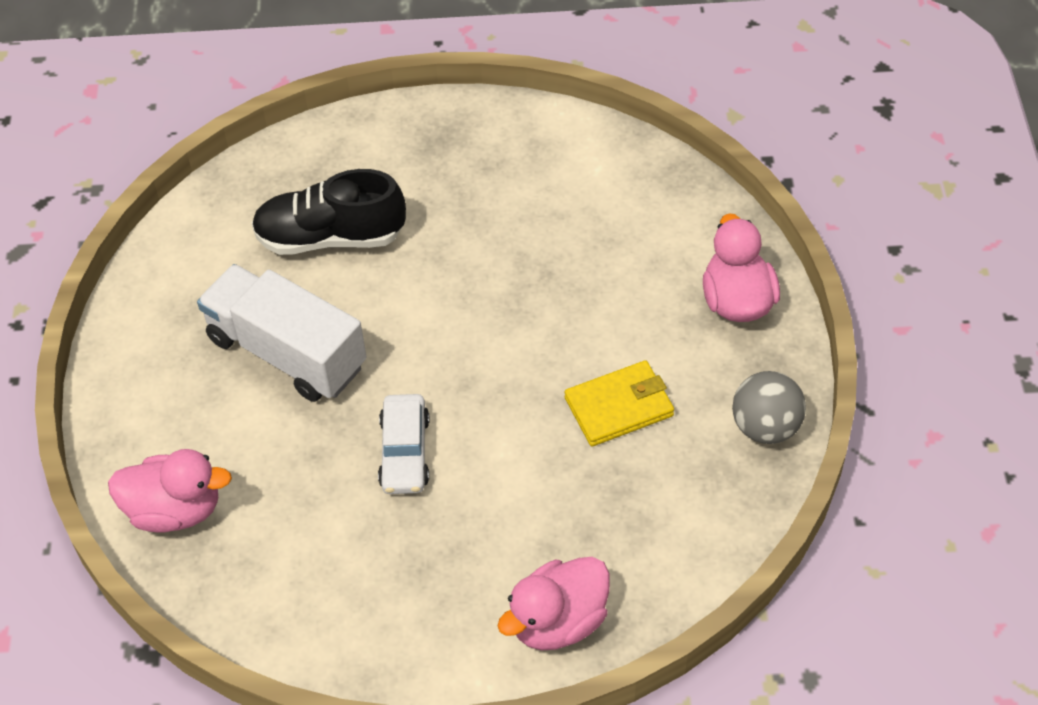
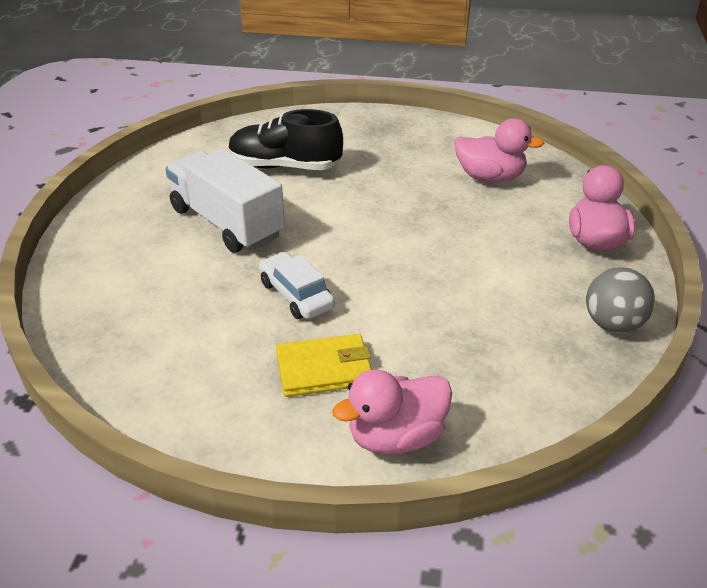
camera: 10 degrees right, 15 degrees down
pink duck [108,449,232,533] -> pink duck moved to [454,118,545,183]
white car [378,394,430,494] -> white car turned 135 degrees clockwise [259,252,335,319]
yellow wallet [565,360,674,446] -> yellow wallet moved to [276,334,372,397]

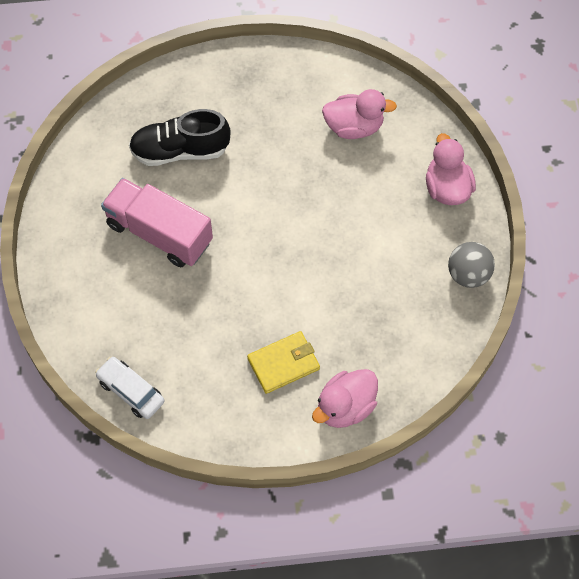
camera: 15 degrees left, 25 degrees up
white truck [166,149,285,253] -> pink truck [101,178,213,267]
white car [259,252,335,319] -> white car moved to [95,357,164,419]

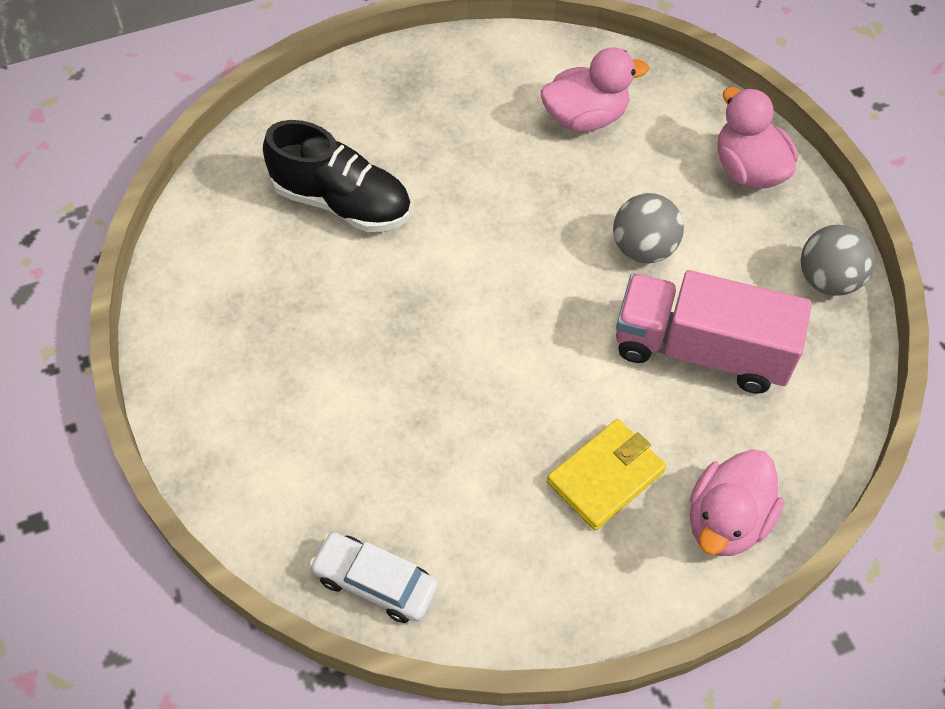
camera: 15 degrees left, 5 degrees down
pink truck [101,178,213,267] -> pink truck moved to [616,270,812,394]
black shoe [129,109,231,166] -> black shoe turned 135 degrees counterclockwise [263,120,411,232]
none -> grey ball [613,193,684,263]

